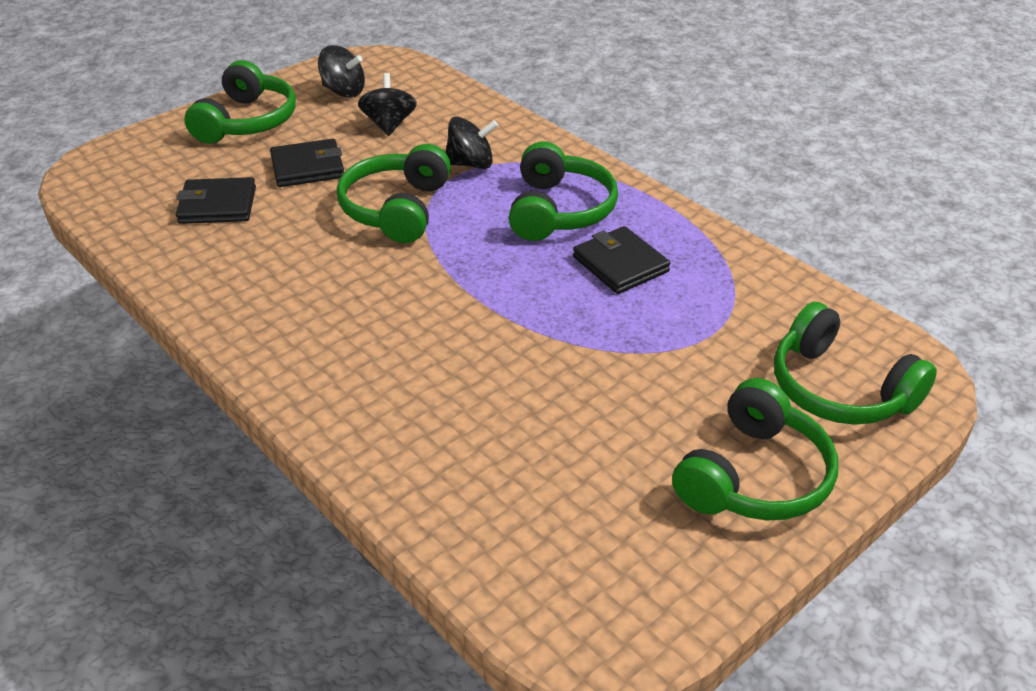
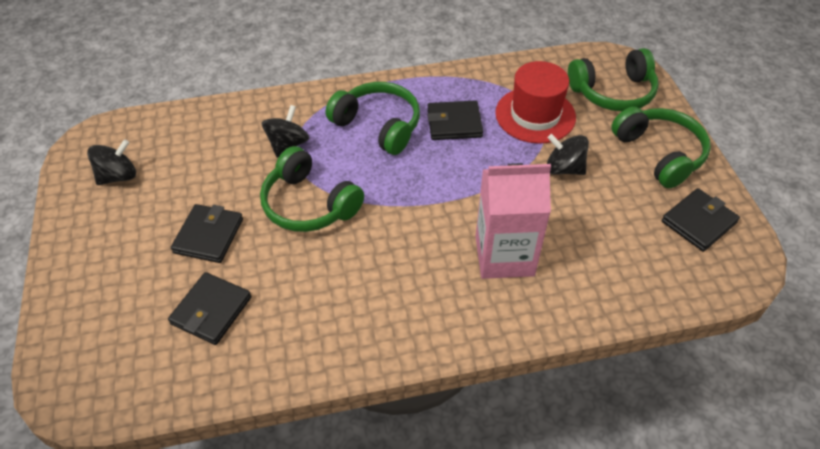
camera: 60 degrees left, 10 degrees up
green headphones [184,60,296,144] -> none
black spinning top [358,73,417,136] -> black spinning top moved to [547,134,589,175]
none -> pink carton [475,163,551,279]
none -> red hat [495,61,576,144]
none -> black wallet [662,188,740,252]

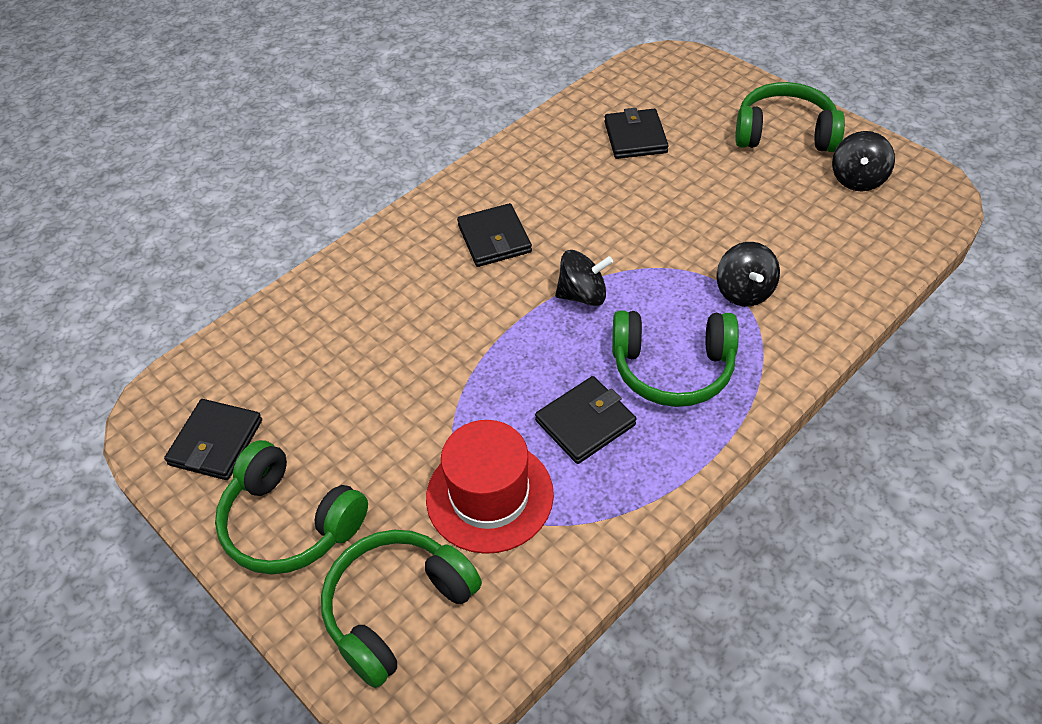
camera: 150 degrees right, 0 degrees up
black wallet [171,204,243,263] -> black wallet moved to [457,203,532,267]
green headphones [260,146,364,232] -> green headphones moved to [735,82,845,152]
pink carton [475,163,551,279] -> none
black spinning top [547,134,589,175] -> black spinning top moved to [555,250,613,306]

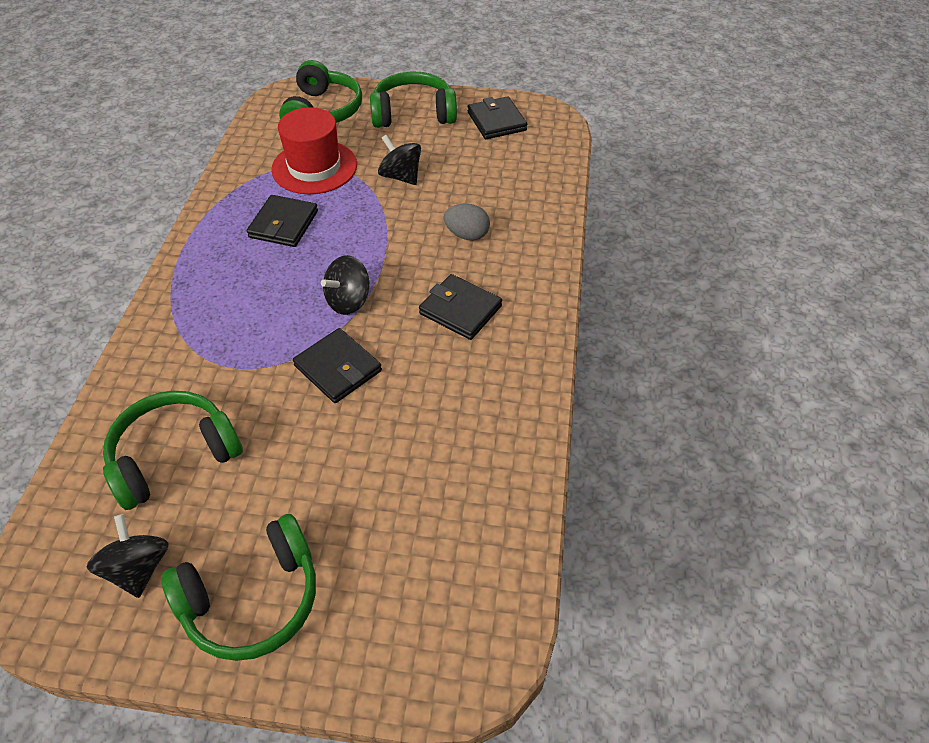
camera: 140 degrees right, 0 degrees up
black wallet [604,108,669,159] -> black wallet moved to [293,328,382,403]
green headphones [612,310,739,407] -> green headphones moved to [103,391,243,510]
black spinning top [716,242,780,307] -> black spinning top moved to [378,135,421,185]
none -> grey egg [444,203,490,240]

